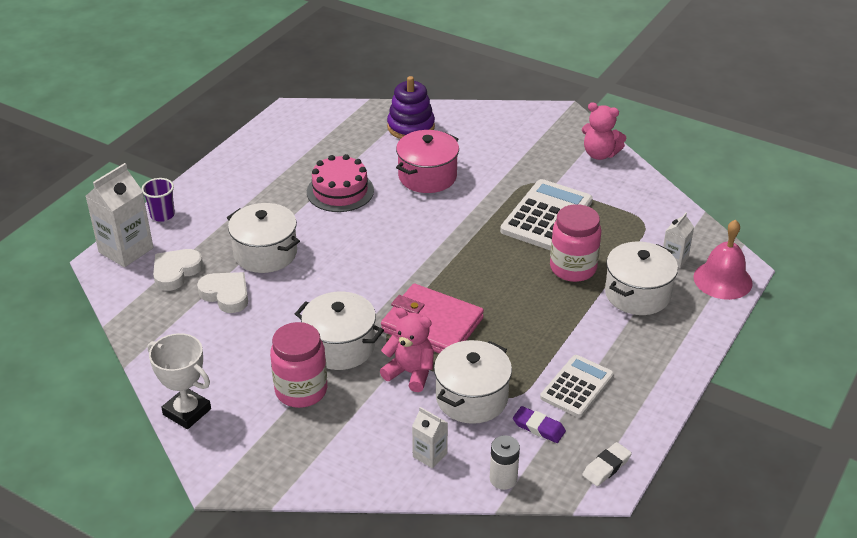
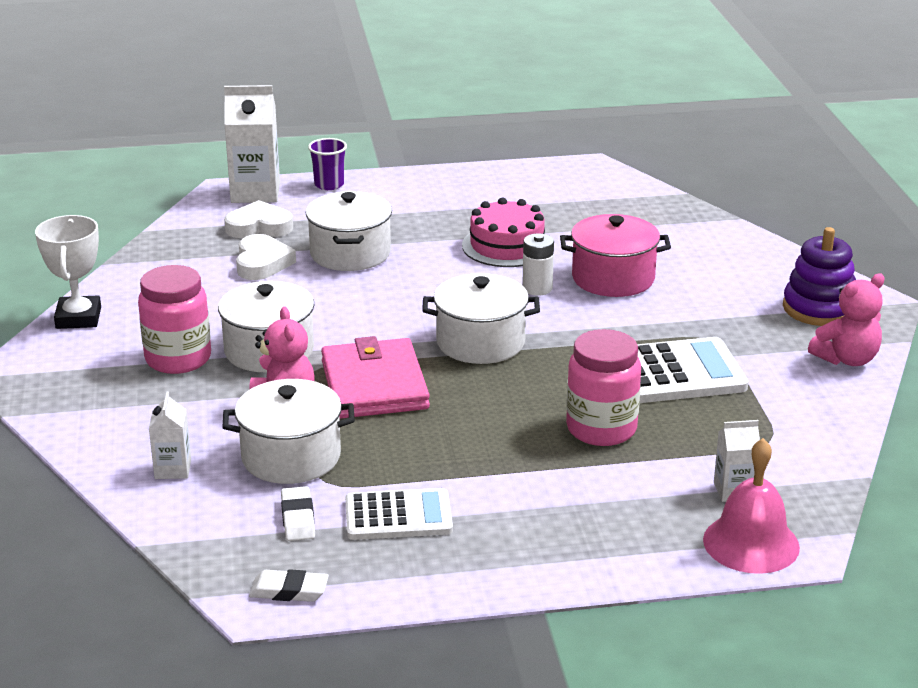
camera: 50 degrees right, 10 degrees down
purple stacking toy [387,76,435,139] -> purple stacking toy moved to [783,227,856,326]
white battery [490,435,520,490] -> white battery moved to [522,233,554,296]
purple eraser [513,406,566,443] -> white eraser [281,486,315,541]
pink teddy bear [582,102,626,160] -> pink teddy bear turned 105 degrees counterclockwise [808,273,885,366]
white pot [605,242,678,315] -> white pot moved to [422,273,540,364]

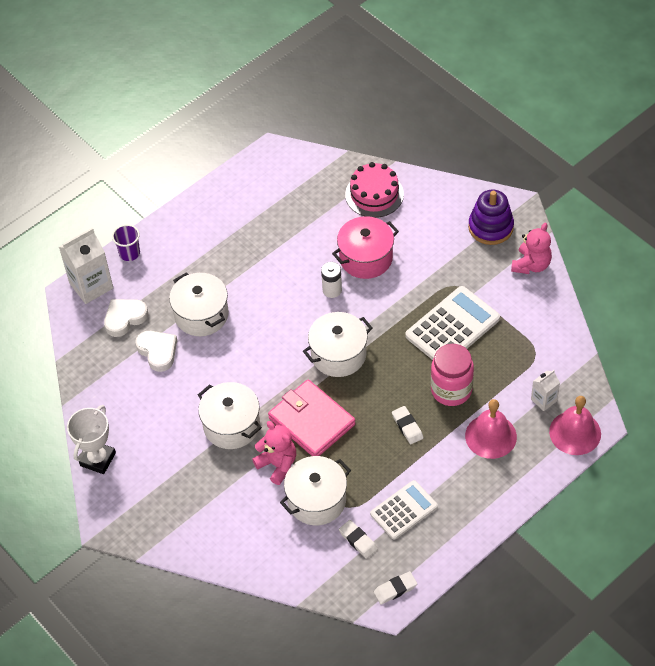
camera: 30 degrees left, 25 degrees up
white trophy [35,215,101,329] -> white trophy turned 60 degrees clockwise [67,405,116,474]
pink jar [138,265,211,374] -> none
white carton [149,391,191,479] -> none
pink cake [462,198,545,267] -> pink cake moved to [345,162,404,218]
none -> white eraser [392,406,423,444]
none -> pink bell [465,399,517,459]

